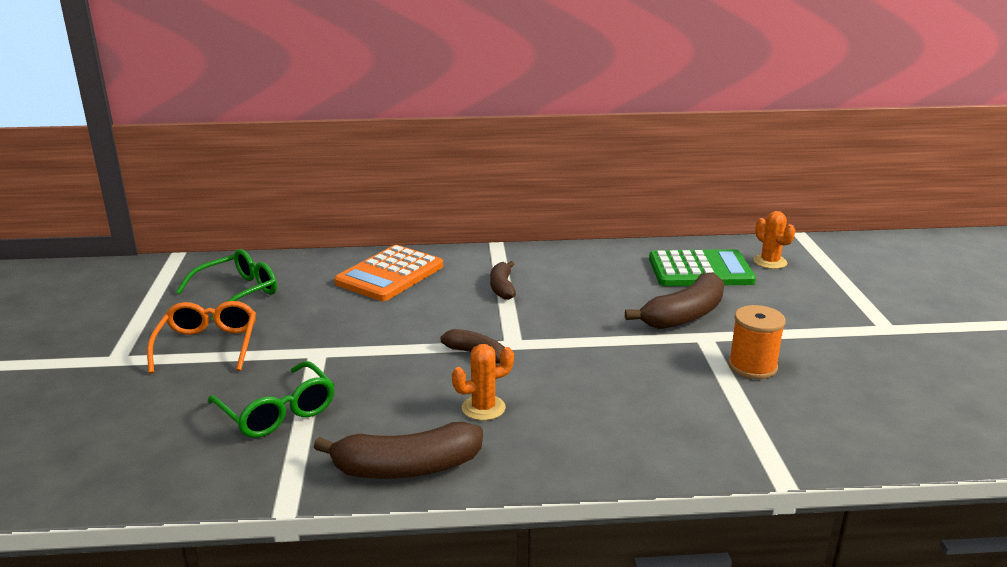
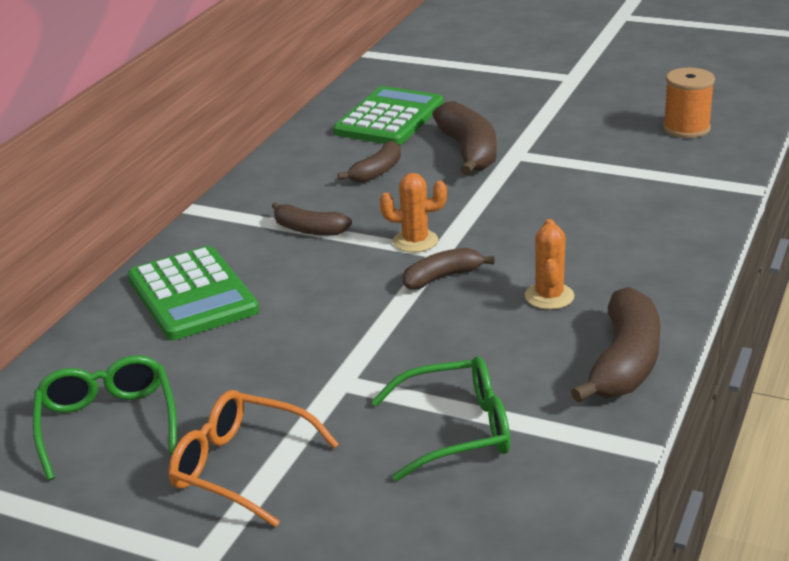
camera: 60 degrees left, 5 degrees up
orange calculator [334,245,443,301] -> green calculator [128,246,259,340]
orange spool [728,305,786,379] -> orange spool moved to [663,68,715,138]
orange cactus [753,211,795,269] -> orange cactus moved to [380,173,447,252]
none -> brown banana [338,141,401,183]

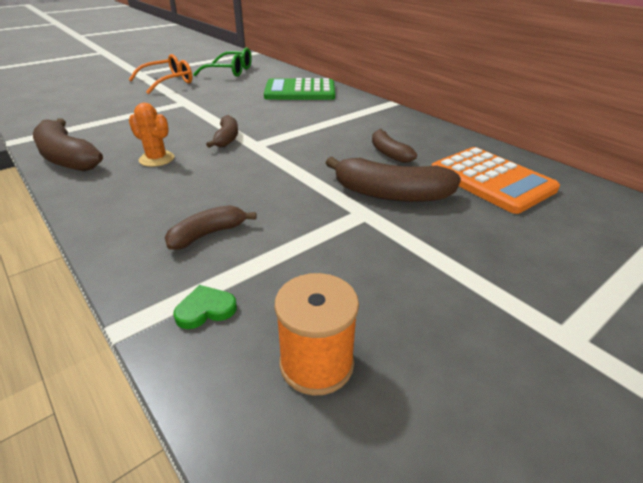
camera: 115 degrees right, 5 degrees up
brown banana [272,202,352,235] -> brown banana moved to [165,205,257,250]
green calculator [333,86,444,145] -> orange calculator [431,147,560,214]
green glasses [371,356,510,481] -> none
orange cactus [380,173,447,252] -> none
none -> green heart [173,285,237,329]

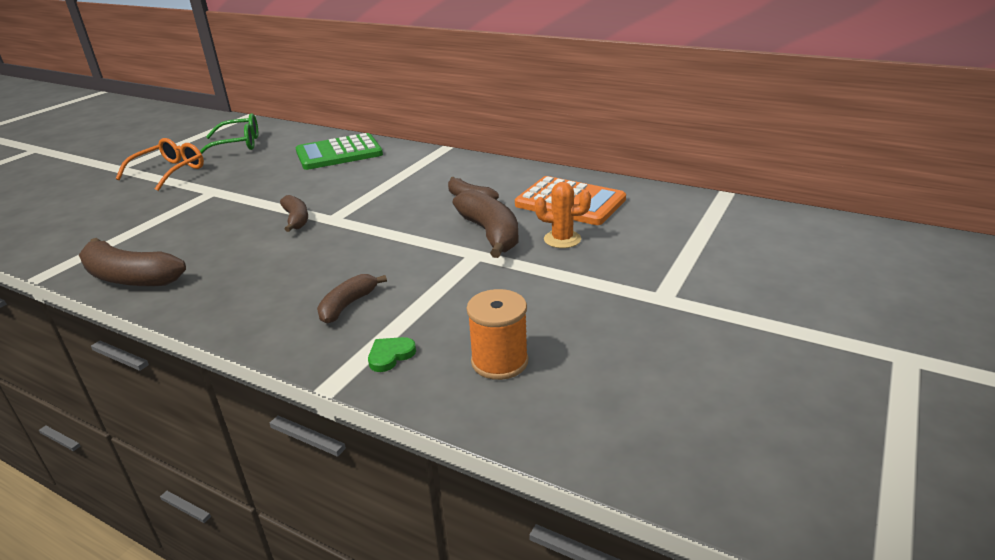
camera: 20 degrees left, 5 degrees down
orange cactus [129,103,175,167] -> orange cactus moved to [535,182,591,248]
brown banana [326,157,461,202] -> brown banana turned 105 degrees counterclockwise [453,189,519,258]

